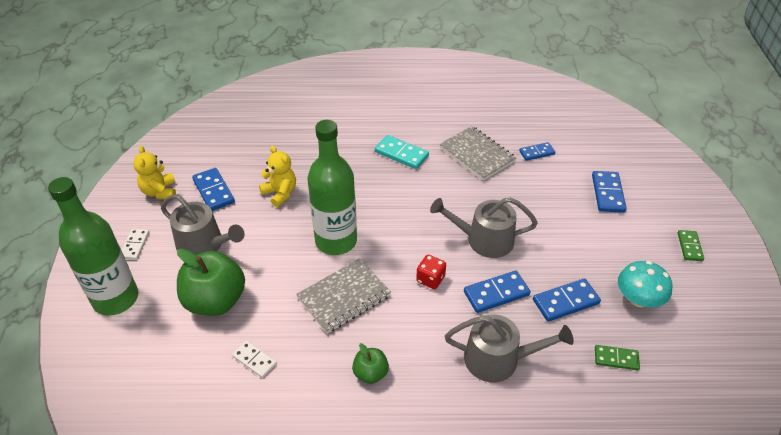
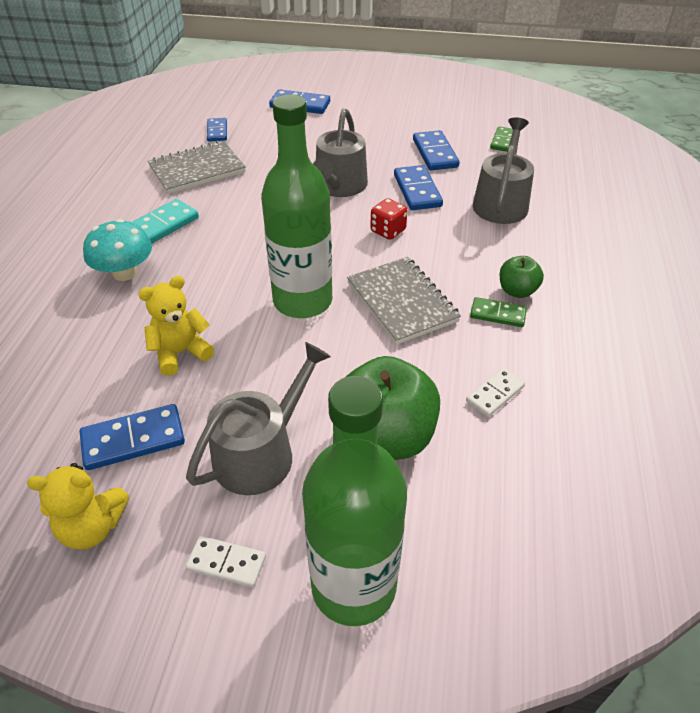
camera: 80 degrees left, 0 degrees up
turquoise mushroom [618,261,672,307] -> turquoise mushroom moved to [83,219,152,281]
green domino [678,230,704,261] -> green domino moved to [470,297,527,327]

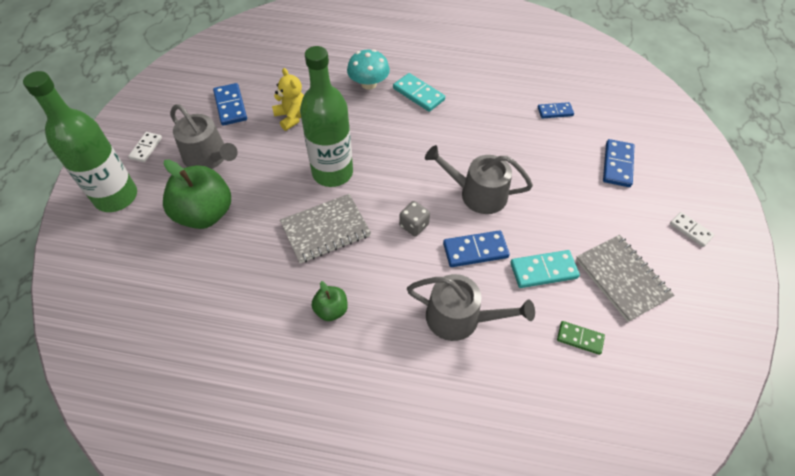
camera: 90 degrees right, 10 degrees up
yellow teddy bear [27,463,129,549] -> none
grey notebook [148,140,246,194] -> grey notebook moved to [576,235,674,322]
red dice [370,198,408,240] -> grey dice [399,201,430,236]
blue domino [413,130,460,170] -> turquoise domino [510,250,580,288]
white domino [466,368,525,417] -> white domino moved to [670,212,715,247]
green domino [470,297,527,327] -> none

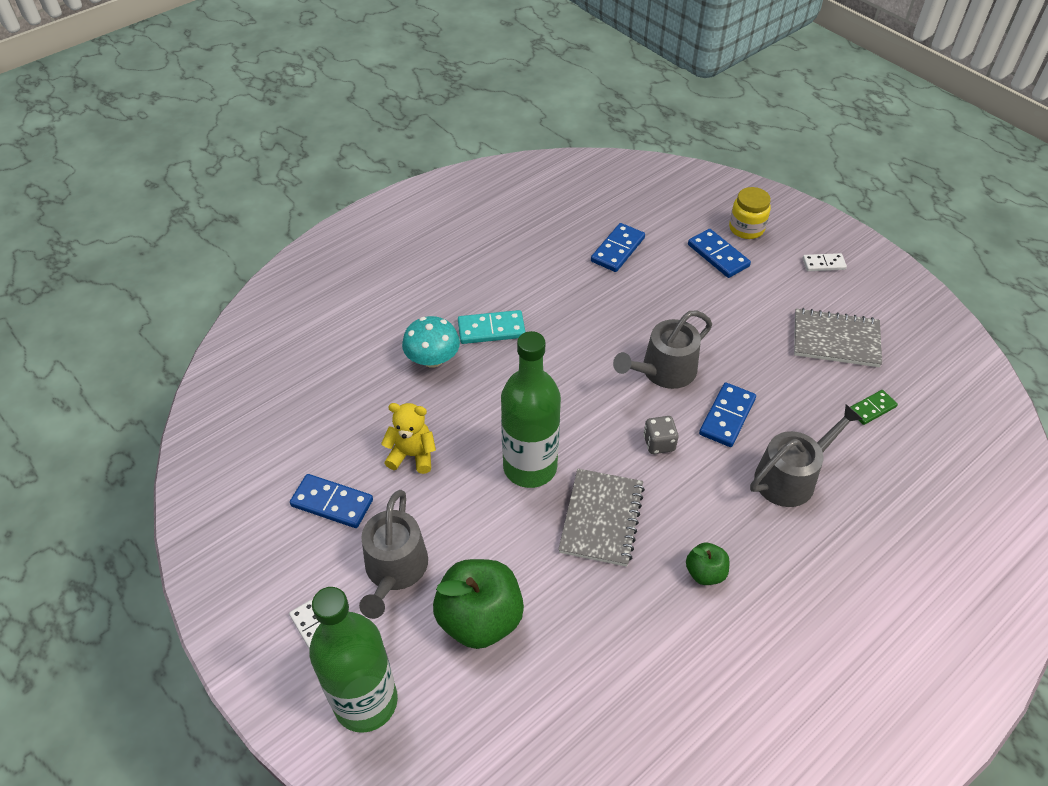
camera: 50 degrees left, 5 degrees down
grey watering can [170,104,238,169] -> grey watering can turned 105 degrees clockwise [359,490,428,619]
turquoise domino [510,250,580,288] -> none
blue domino [538,102,574,119] -> blue domino [591,223,645,272], size x1.53
none -> yellow jar [729,187,771,239]

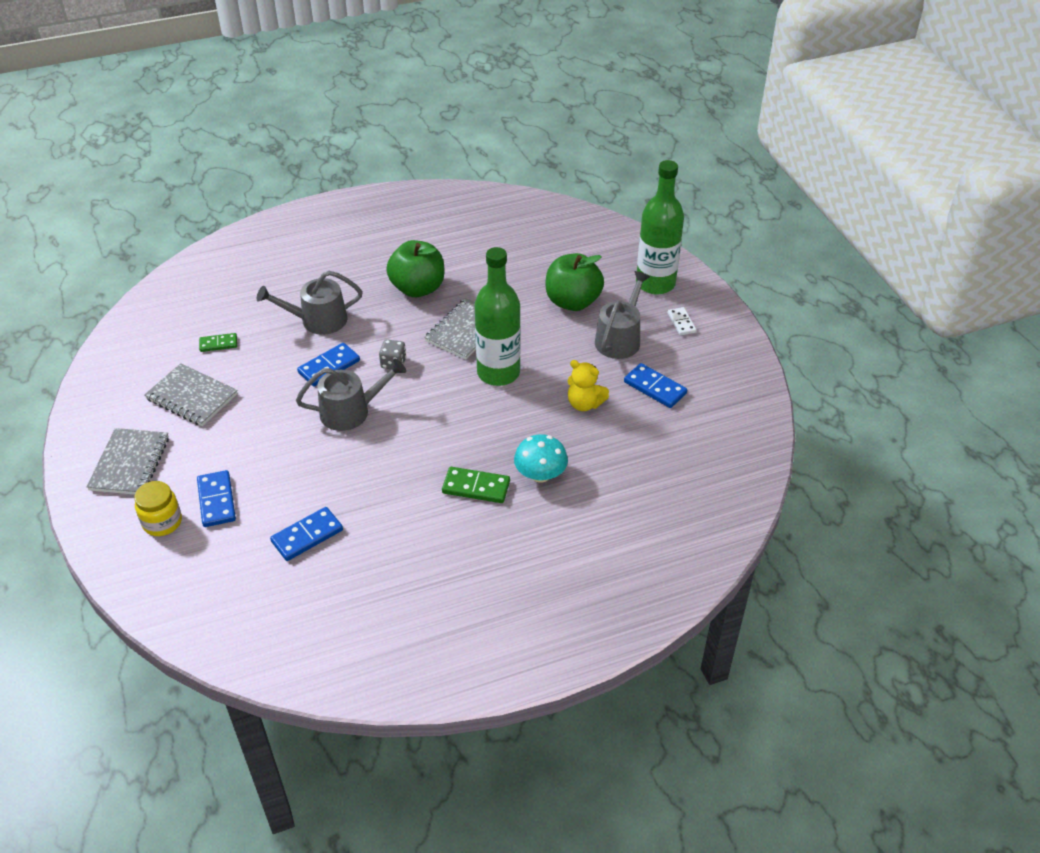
camera: 160 degrees left, 5 degrees down
turquoise domino [458,310,525,344] -> green domino [442,467,510,503]
green apple [686,542,729,585] -> green apple [386,240,444,297], size x1.98
white domino [803,253,847,271] -> grey notebook [87,428,169,495]

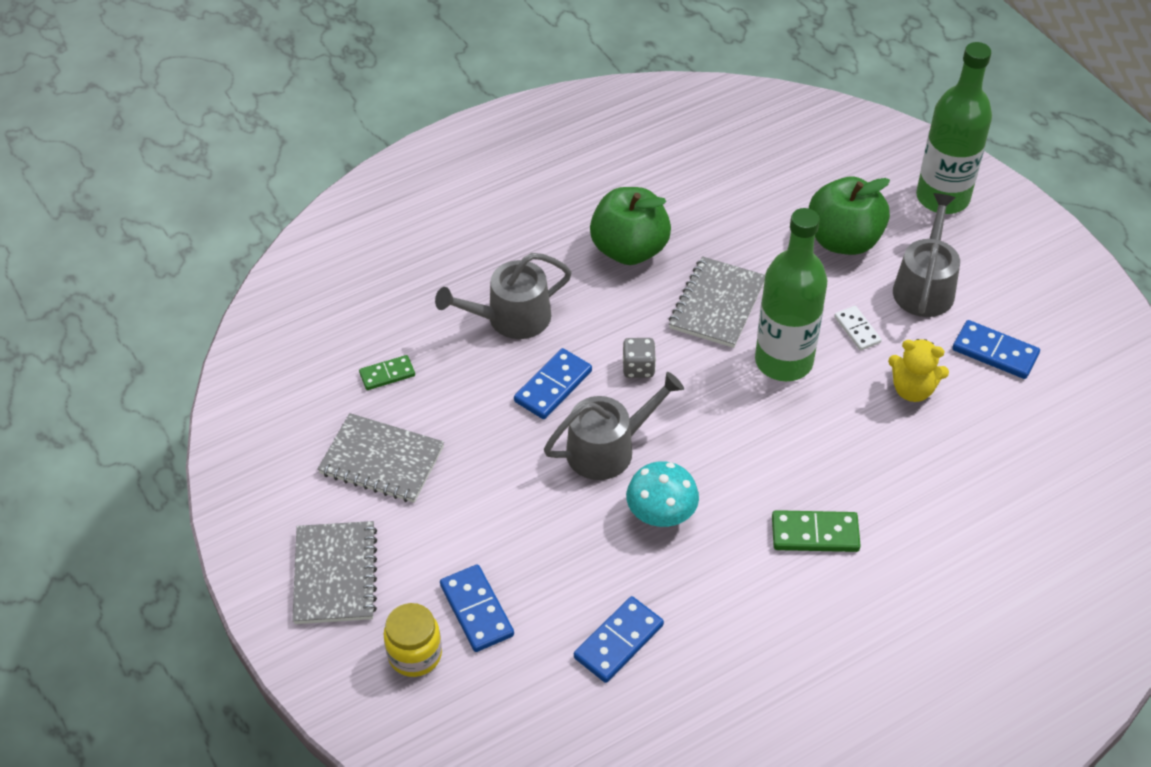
camera: 10 degrees left, 5 degrees up
turquoise mushroom [514,434,568,483] -> turquoise mushroom moved to [626,461,699,527]
white domino [668,307,697,335] -> white domino moved to [834,306,882,351]

